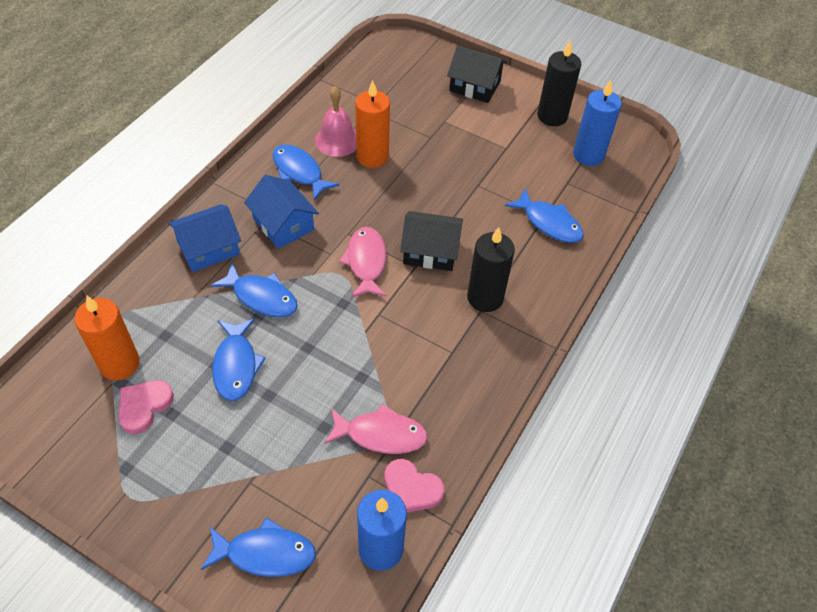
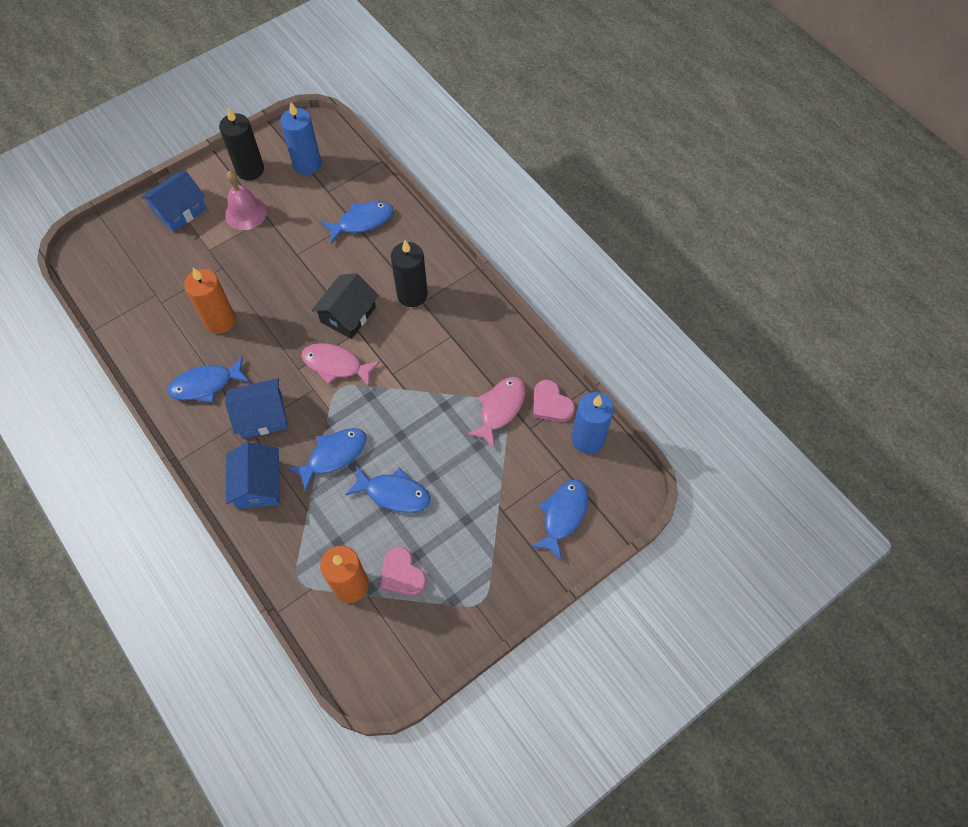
camera: 65 degrees left, 10 degrees up
pink bell [315,86,356,157] -> pink bell moved to [225,171,267,230]
pink heart [384,459,445,512] -> pink heart turned 90 degrees clockwise [533,380,575,422]
black house [447,45,507,103] -> blue house [141,171,207,232]

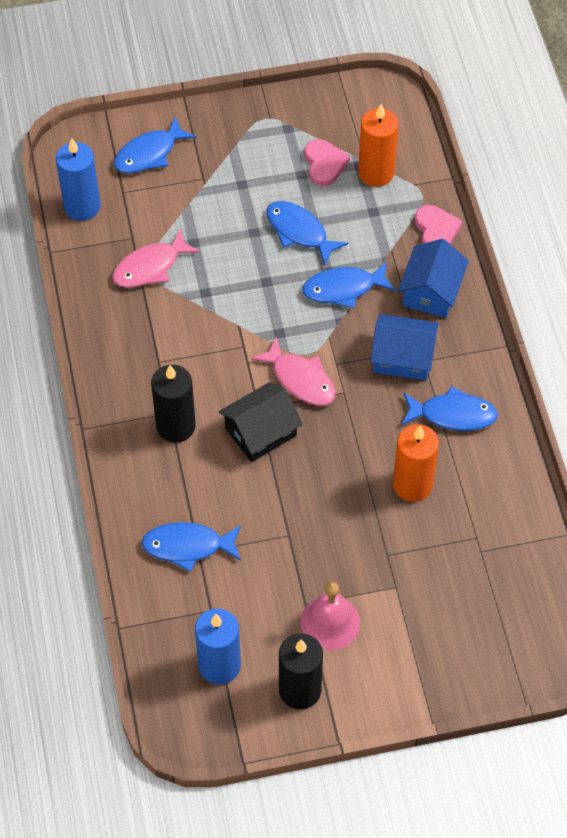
camera: 155 degrees left, 5 degrees down
blue house [141,171,207,232] -> none
pink heart [533,380,575,422] -> pink heart moved to [415,205,462,245]

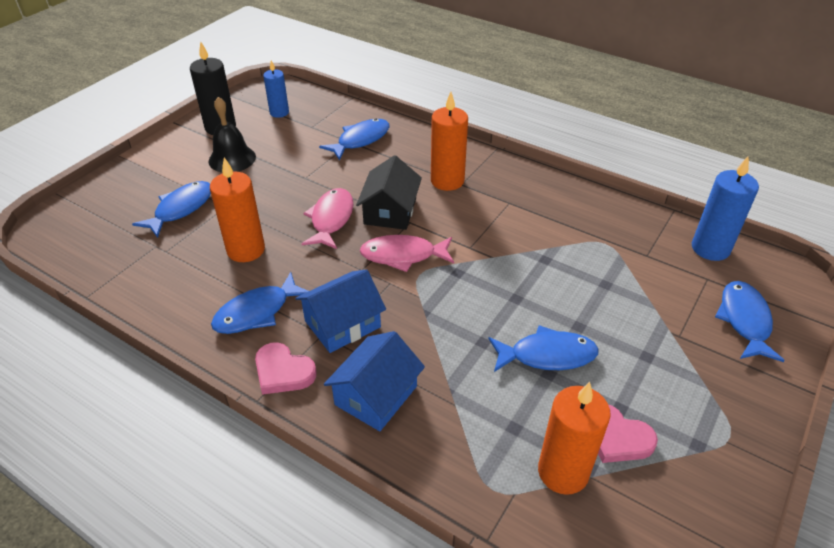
camera: 135 degrees right, 15 degrees down
pink fish [112,229,200,288] -> pink fish moved to [302,188,353,249]
black candle [151,365,196,443] -> orange candle [431,92,468,191]
blue candle [195,608,241,685] -> blue candle [263,61,289,118], size x0.64
pink bell [301,582,360,650] -> black bell [208,97,256,172]
blue fish [302,261,396,309] -> blue fish moved to [132,181,211,238]
blue house [398,239,469,318] -> blue house turned 60 degrees clockwise [324,331,425,431]
pink heart [415,205,462,245] -> pink heart moved to [255,342,317,395]

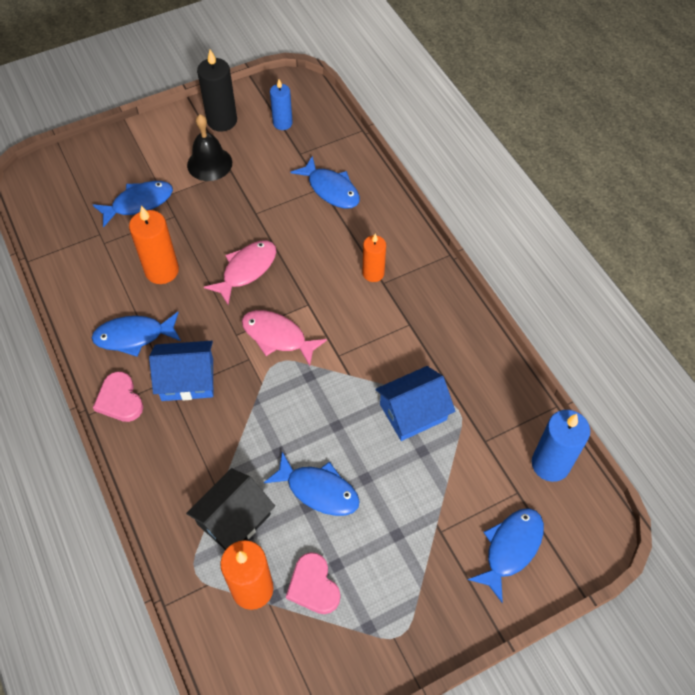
camera: 30 degrees right, 15 degrees up
blue fish [319,118,389,161] -> blue fish turned 60 degrees clockwise [291,156,360,209]
blue house [324,331,425,431] -> blue house moved to [375,366,455,441]
black house [356,155,422,230] -> black house moved to [186,468,275,550]
orange candle [431,92,468,191] -> orange candle [363,234,386,282], size x0.64

